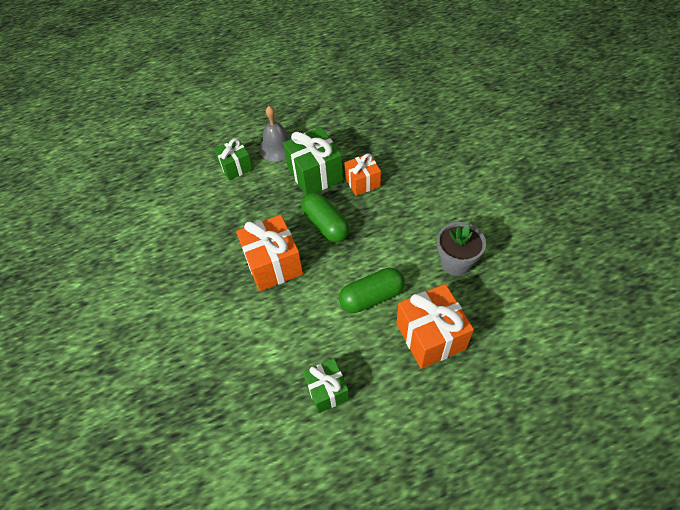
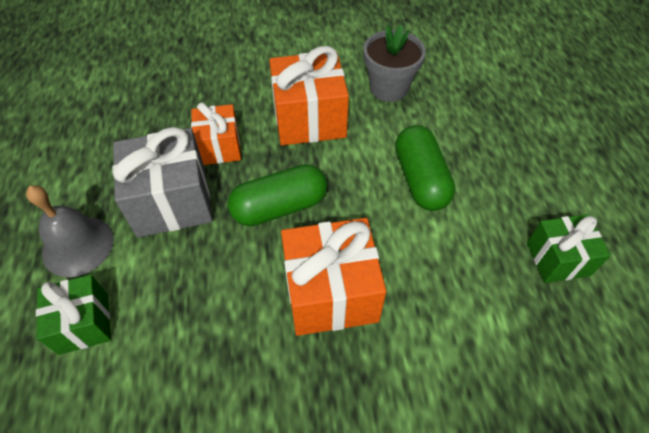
camera: 80 degrees left, 0 degrees up
green gift [283,127,343,195] -> grey gift [112,127,213,237]
orange gift [396,284,474,369] -> orange gift moved to [269,46,349,145]

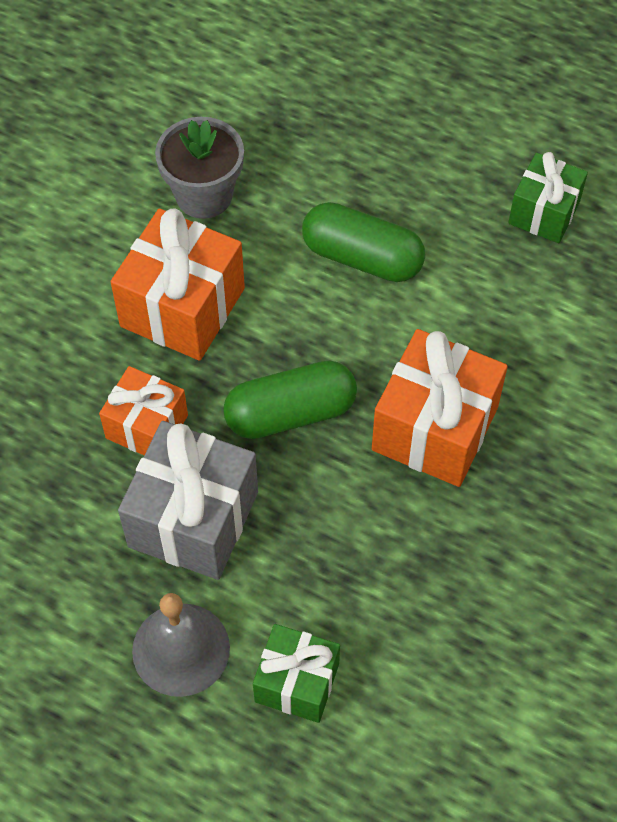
camera: 55 degrees left, 5 degrees up
green capsule [228,164,327,226] -> green capsule turned 60 degrees clockwise [223,361,357,439]

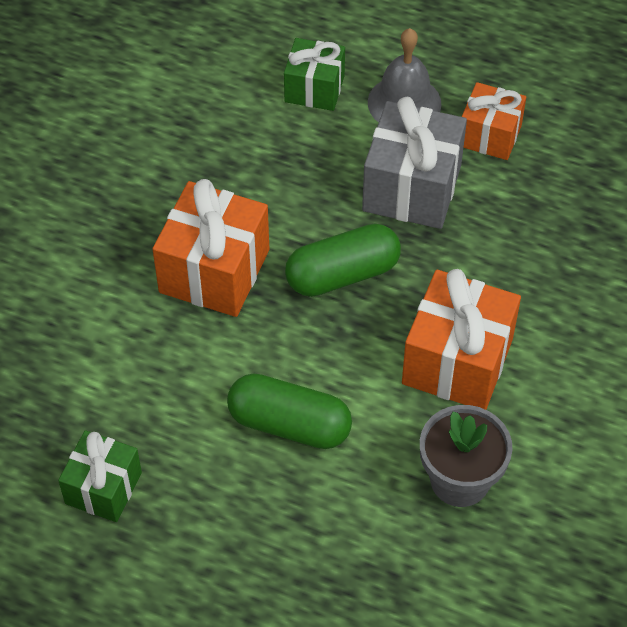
camera: 175 degrees right, 5 degrees down
orange gift [99,366,188,455] -> orange gift moved to [462,82,526,160]

